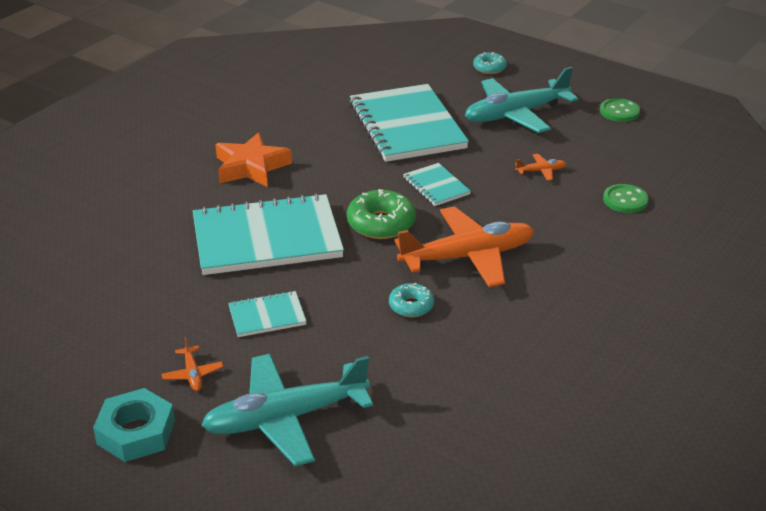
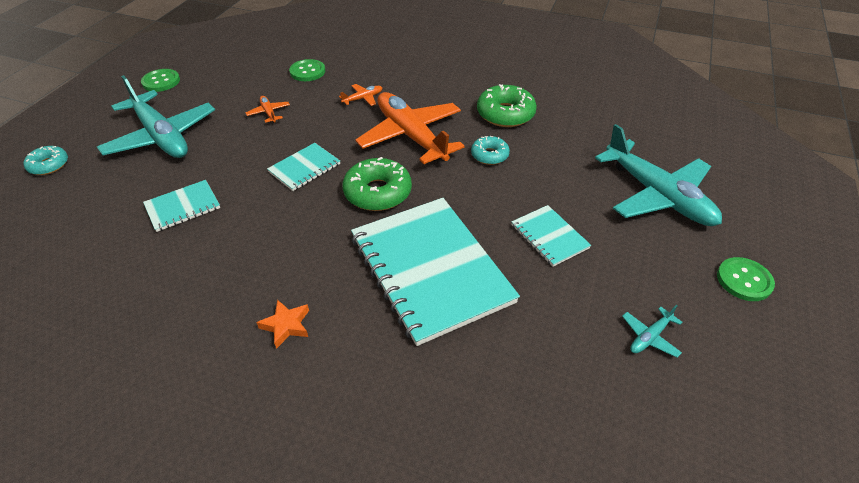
camera: 105 degrees left, 10 degrees up
turquoise nut [93,388,175,462] -> green button [717,257,775,301]
orange plane [161,337,223,391] -> orange plane moved to [339,84,382,106]
orange star [215,132,292,187] -> orange star [256,300,309,349], size x0.51
turquoise notebook [349,84,469,162] -> turquoise notebook [143,180,220,232], size x0.46
none -> green donut [477,84,537,127]
none -> turquoise plane [622,305,682,357]

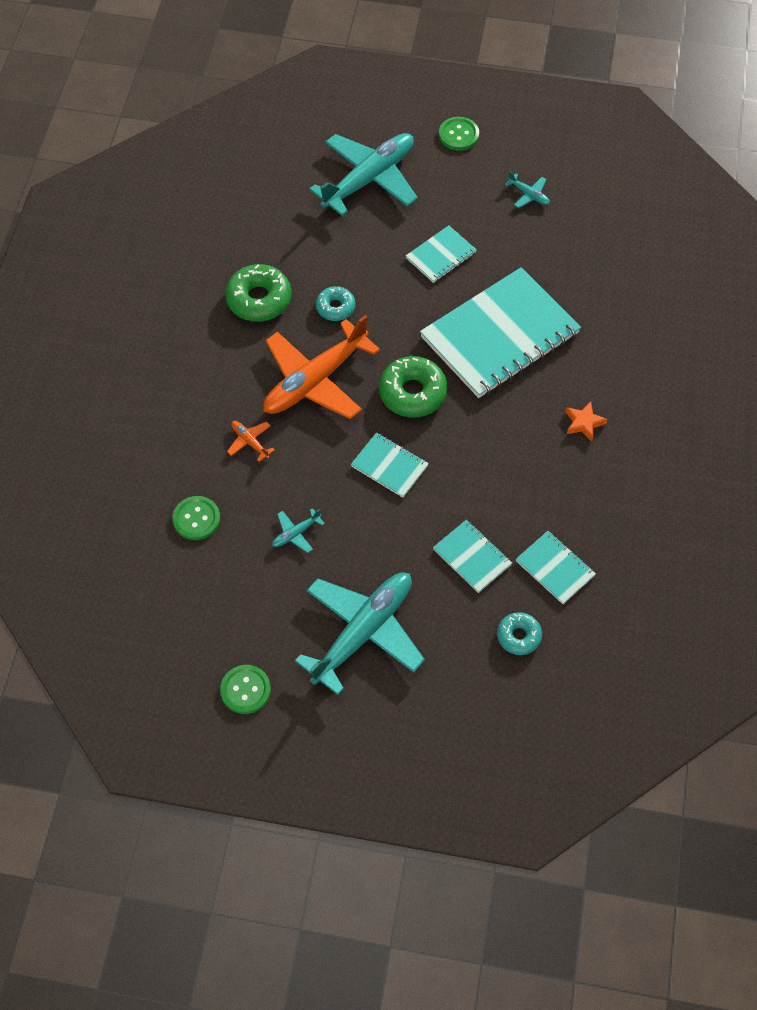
camera: 100 degrees left, 15 degrees up
turquoise donut [23,146,68,175] -> turquoise donut moved to [497,612,542,655]
orange plane [246,96,290,123] -> turquoise plane [272,508,325,553]
none -> turquoise notebook [516,531,596,604]

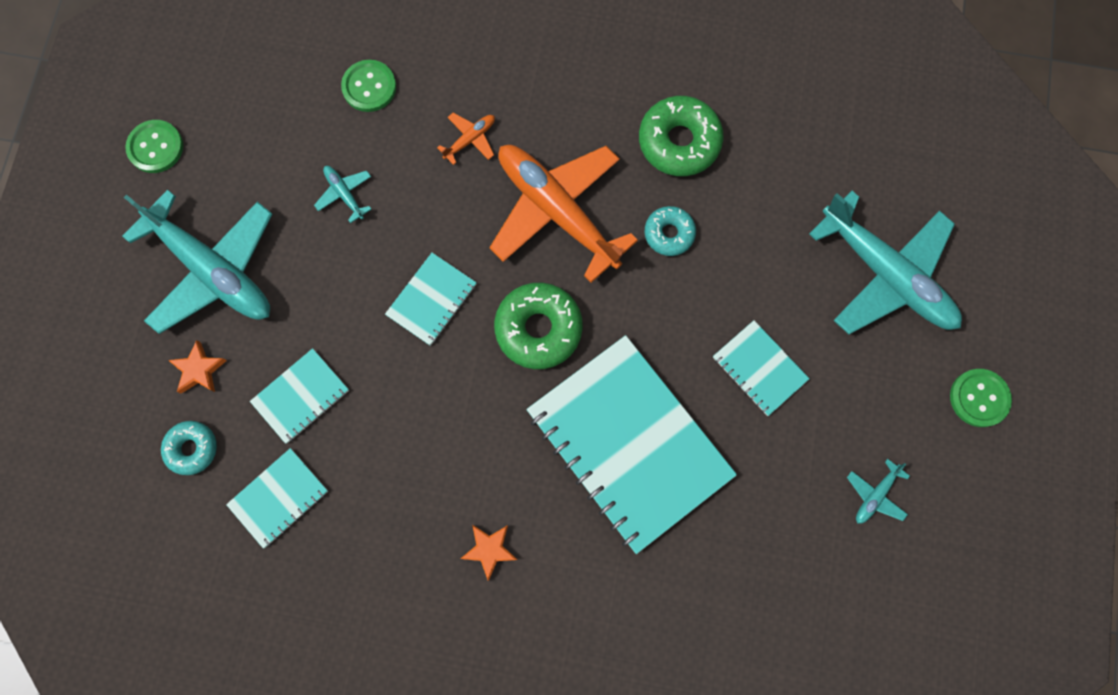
camera: 90 degrees right, 15 degrees up
none -> orange star [168,340,227,394]

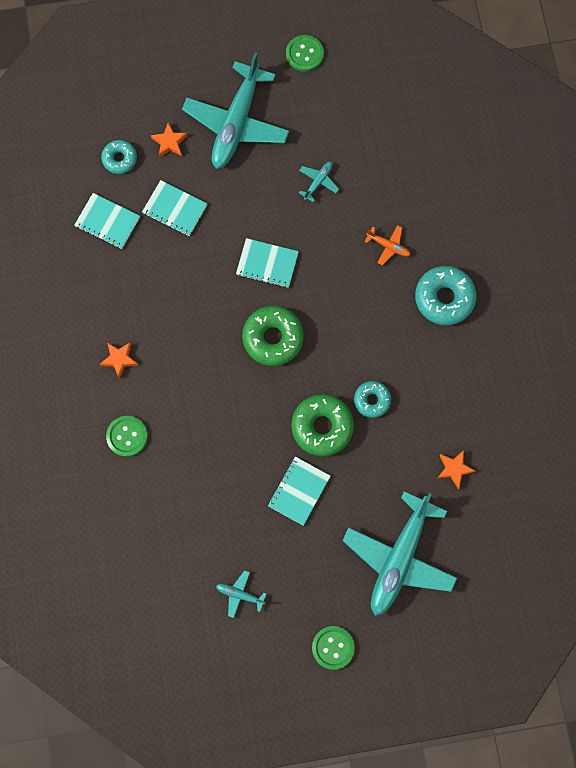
camera: 70 degrees right, 0 degrees up
green button [341,60,396,112] -> green button moved to [106,416,148,457]
orange plane [489,145,638,283] -> none
turquoise notebook [526,335,737,554] -> none
green donut [639,96,724,176] -> green donut moved to [291,394,354,456]
none -> turquoise donut [415,266,476,325]
none -> orange star [437,450,475,489]

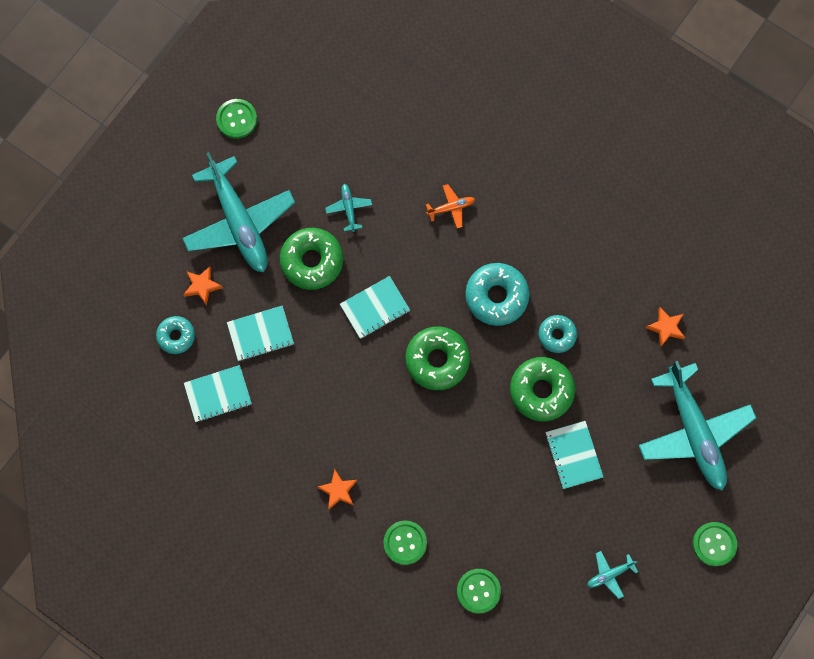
camera: 45 degrees left, 0 degrees up
turquoise donut [415,266,476,325] -> turquoise donut moved to [465,263,530,326]
none -> green donut [280,228,343,290]
none -> green button [457,569,501,613]

